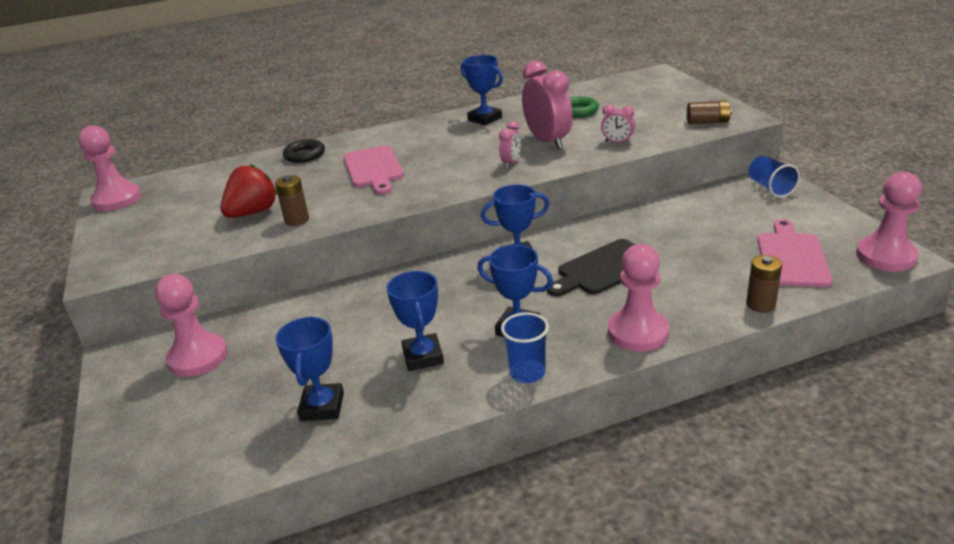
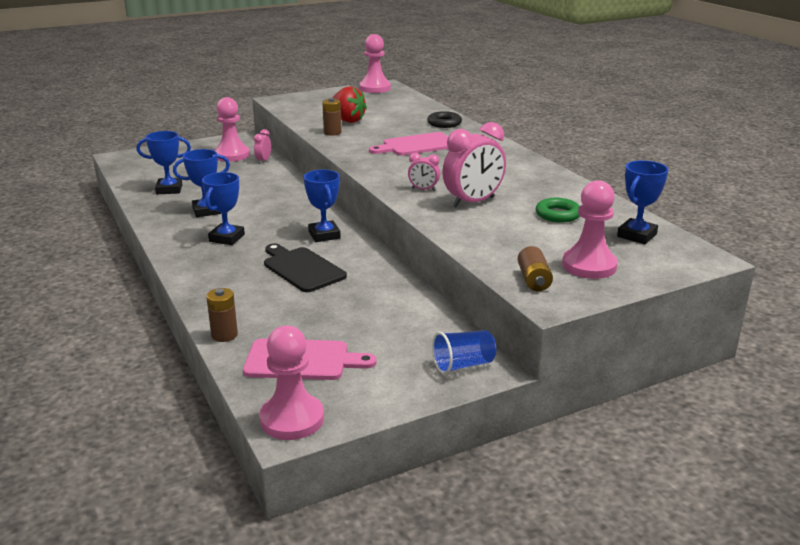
camera: 80 degrees right, 5 degrees down
blue trophy [461,55,503,126] -> blue trophy moved to [617,160,668,244]
blue cup [501,312,549,383] -> none
pink clock [601,104,635,143] -> pink clock moved to [254,129,271,164]
pink pawn [608,244,669,352] -> pink pawn moved to [562,180,618,279]

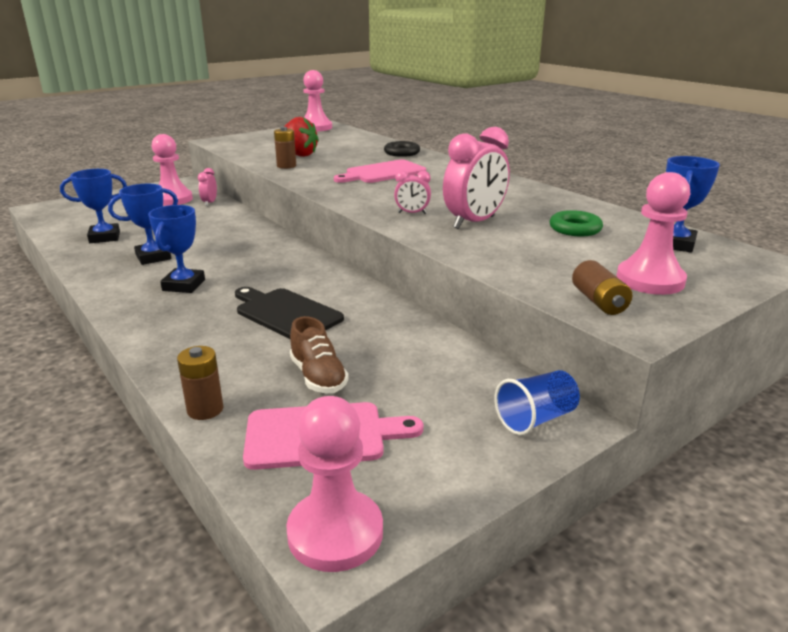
camera: 10 degrees left, 0 degrees up
blue trophy [304,170,341,242] -> none
none -> brown shoe [290,316,349,393]

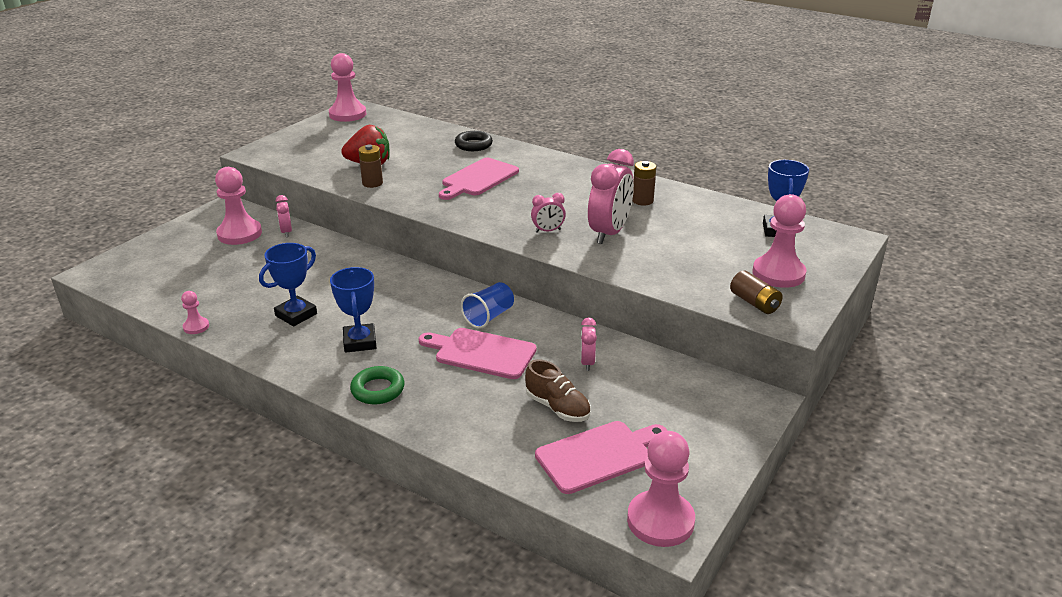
camera: 20 degrees left, 5 degrees up
blue trophy [60,169,127,243] -> none
brown battery [177,346,223,420] -> brown battery moved to [632,161,656,206]
black cutting board [235,287,344,339] -> pink cutting board [418,328,536,379]
blue cup [495,370,580,435] -> blue cup moved to [461,282,514,329]
green ring [550,210,603,236] -> green ring moved to [350,366,404,404]
none -> pink pawn [181,291,209,334]
none -> pink clock [581,318,597,371]

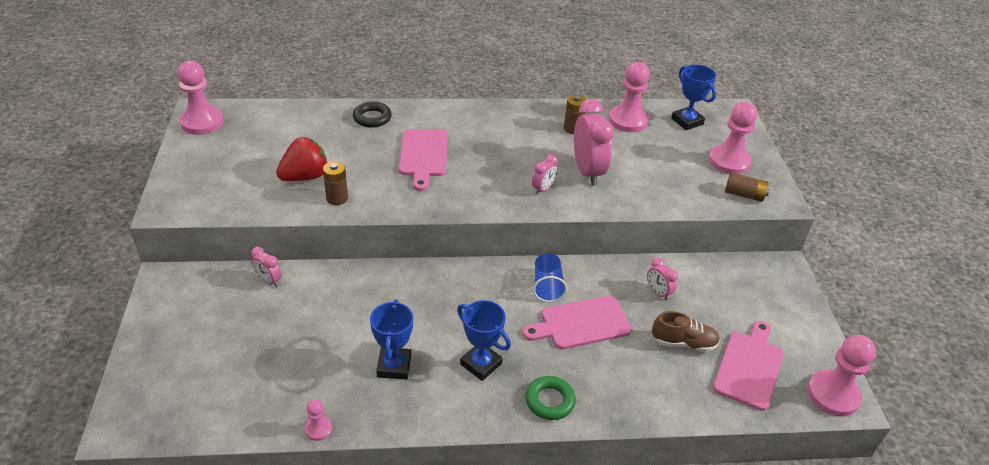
camera: 40 degrees left, 10 degrees up
pink pawn [215,167,262,245] -> pink pawn moved to [609,62,650,132]

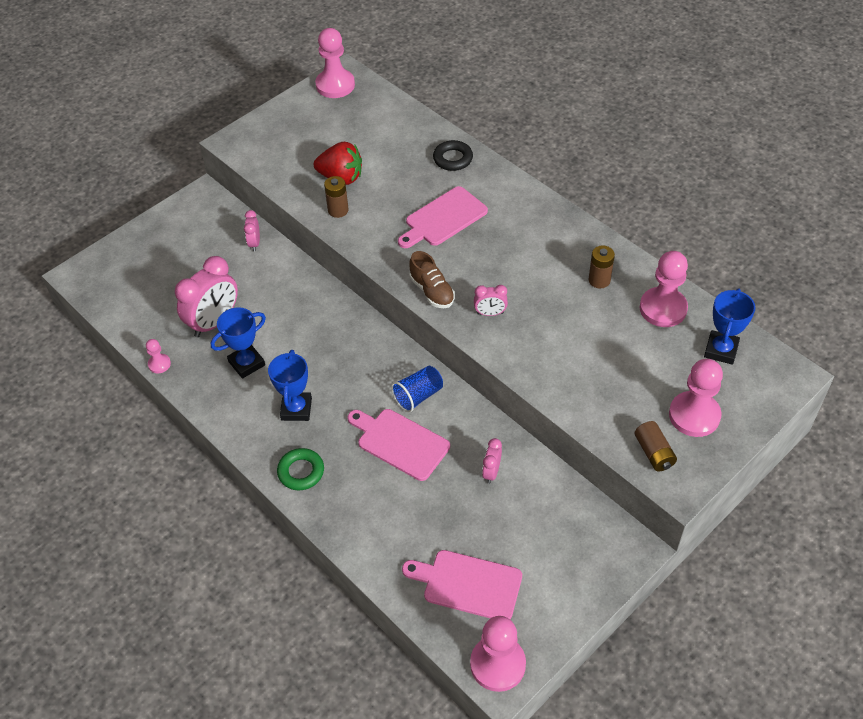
camera: 55 degrees right, 10 degrees up
pink clock [574,99,614,186] -> pink clock moved to [175,256,238,337]
brown shoe [652,311,720,352] -> brown shoe moved to [409,251,455,308]
pink cutting board [713,321,783,411] -> pink cutting board turned 150 degrees counterclockwise [402,550,522,619]

